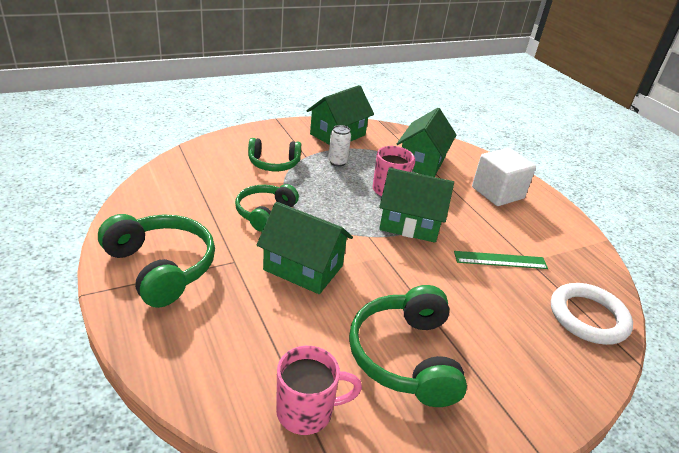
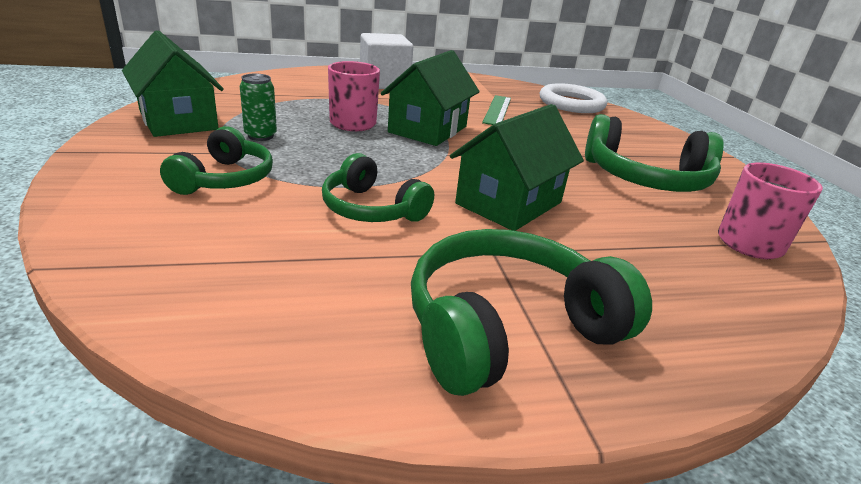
camera: 75 degrees left, 5 degrees down
white can [328,125,351,167] -> green can [240,74,277,141]
green house [397,108,456,177] -> none

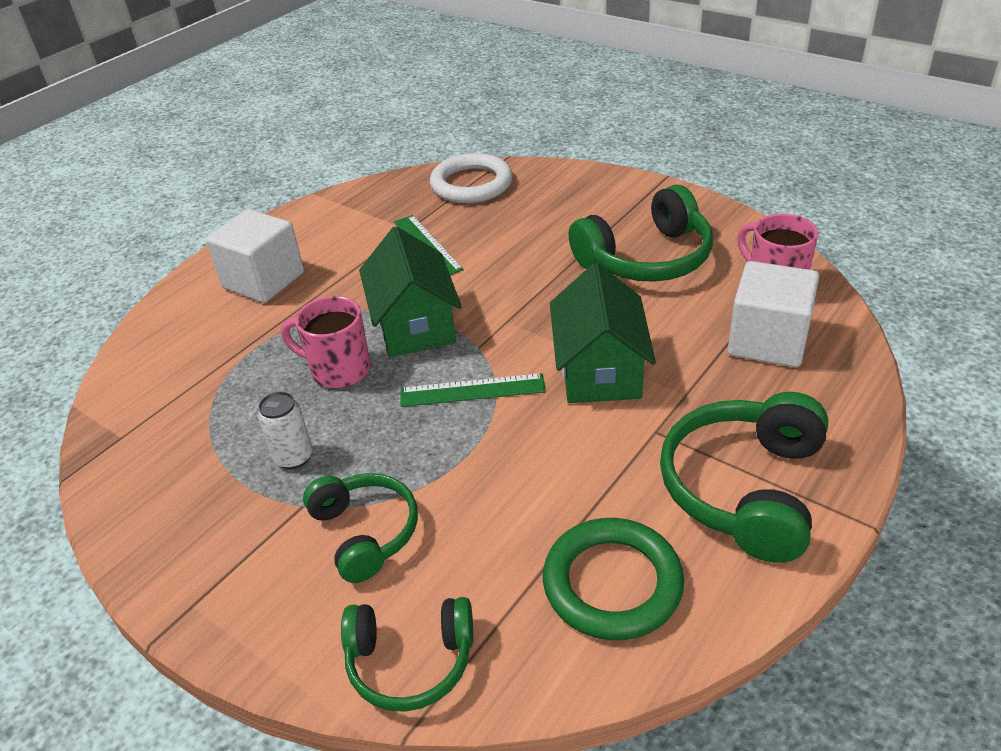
camera: 35 degrees left, 10 degrees up
green house [122,30,224,137] -> none
green can [240,74,277,141] -> white can [258,392,312,469]
green headphones [322,153,434,222] -> green headphones moved to [341,597,473,712]
none -> green ruler [400,373,546,407]
none -> green ring [543,518,684,640]
none -> white cube [728,261,819,367]

